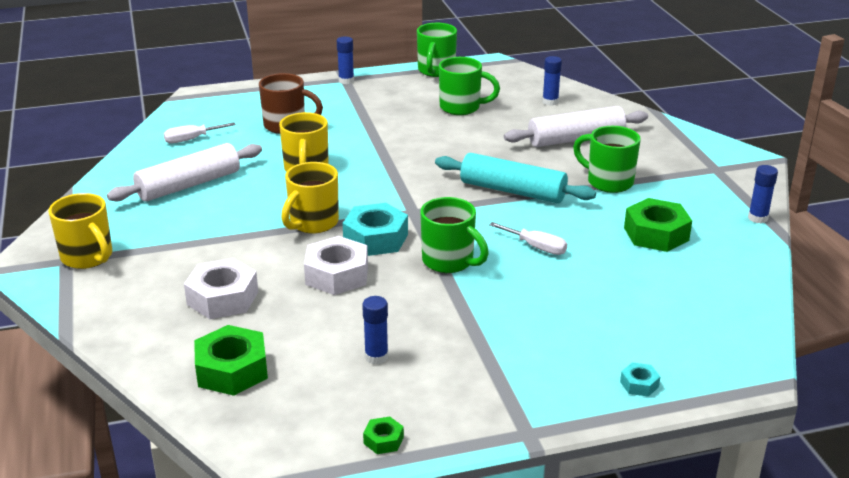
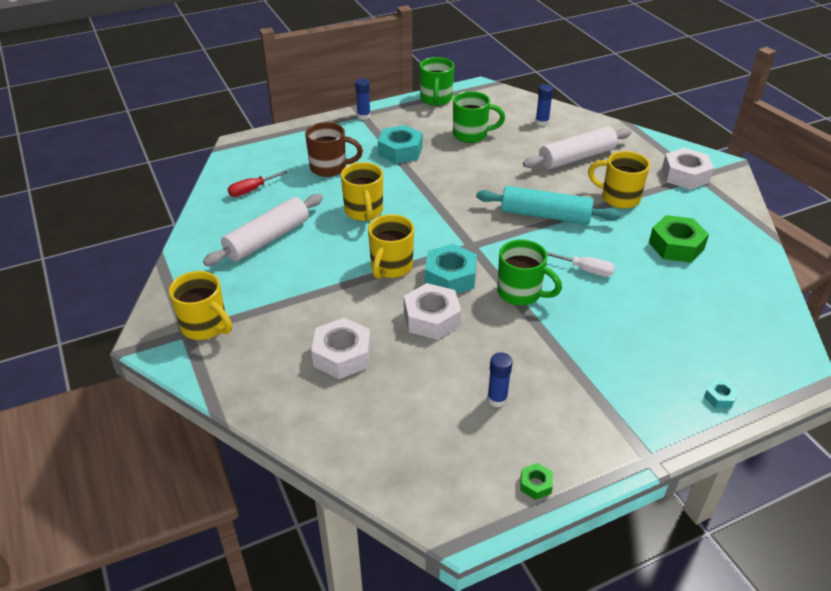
camera: 10 degrees left, 10 degrees up
white screwdriver [164,122,236,143] -> red screwdriver [228,170,287,197]
green nut [194,325,268,396] -> none
green mug [573,126,641,193] -> yellow mug [588,151,650,209]
blue glue stick [748,165,778,223] -> none
none -> turquoise nut [378,125,423,164]
none -> white nut [662,148,714,190]

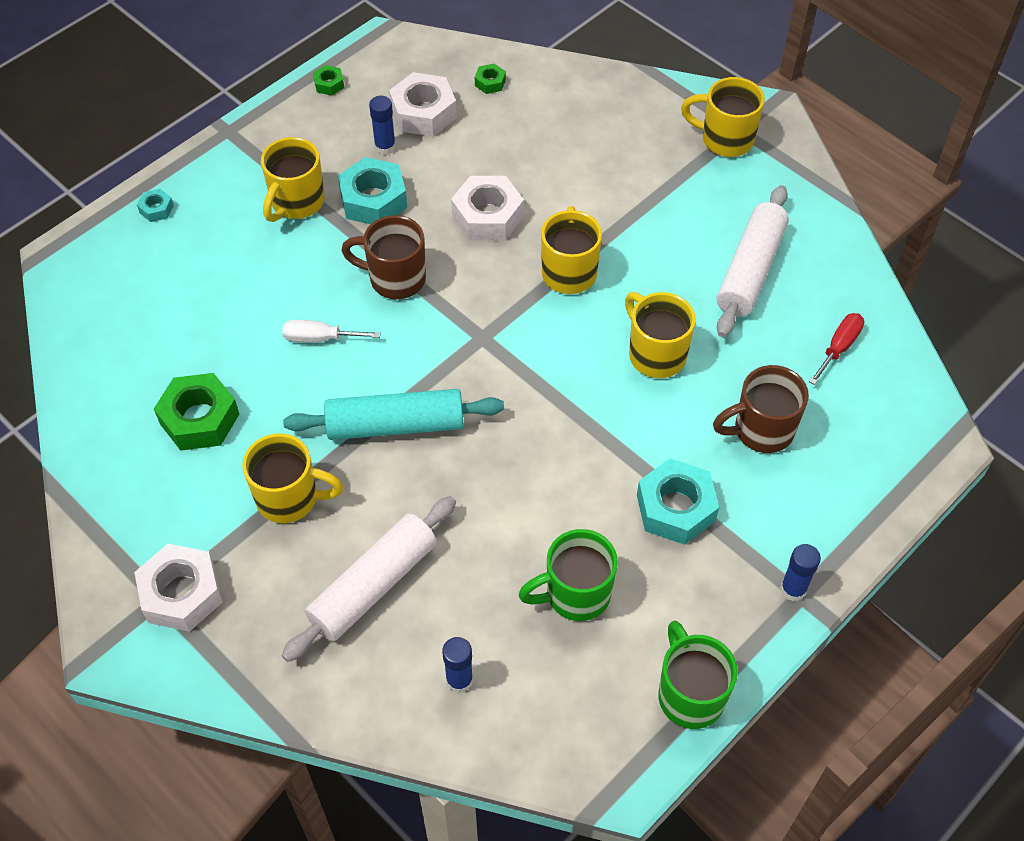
camera: 160 degrees right, 15 degrees up
white nut [311,318,371,379] -> white nut moved to [389,72,457,137]
turquoise nut [425,244,477,294] -> turquoise nut moved to [338,157,407,224]
green mug [497,240,562,306] -> brown mug [341,215,426,299]
none -> yellow mug [261,137,325,222]
none -> green nut [475,64,506,94]

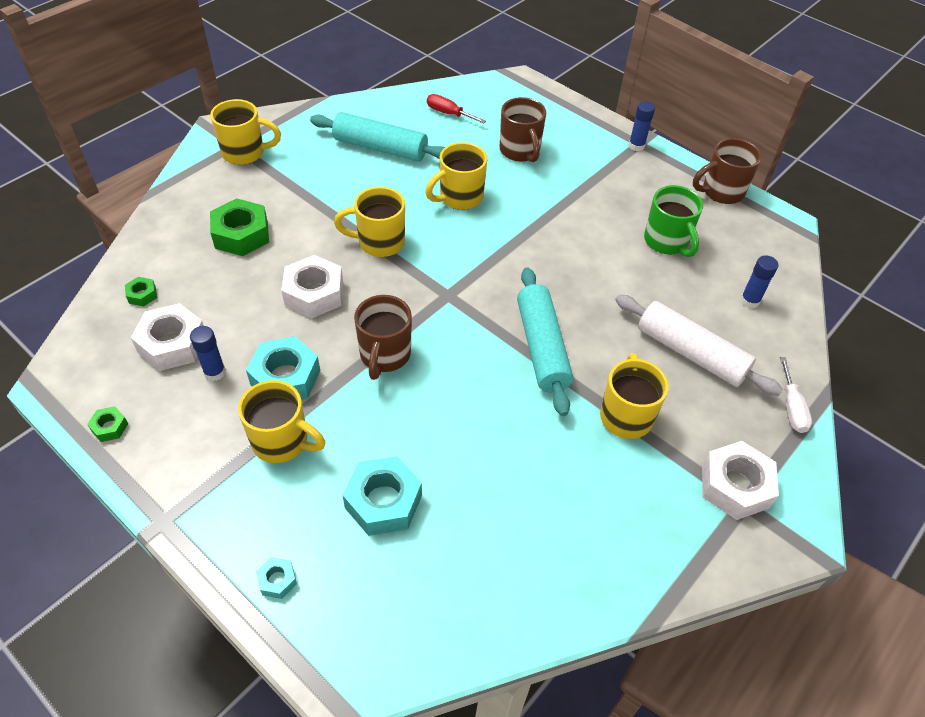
camera: 95 degrees left, 5 degrees down
green nut [154,373,239,451] -> green nut moved to [210,198,269,256]
white screwdriver [282,320,381,343] -> white screwdriver moved to [780,357,812,433]
turquoise nut [637,458,719,545] -> turquoise nut moved to [343,456,422,536]
green mug [658,621,738,729] -> brown mug [693,138,762,204]
yellow mug [681,77,765,157] -> yellow mug turned 105 degrees counterclockwise [210,99,281,165]
white rolling pin [717,185,789,337] -> turquoise rolling pin [310,112,445,162]

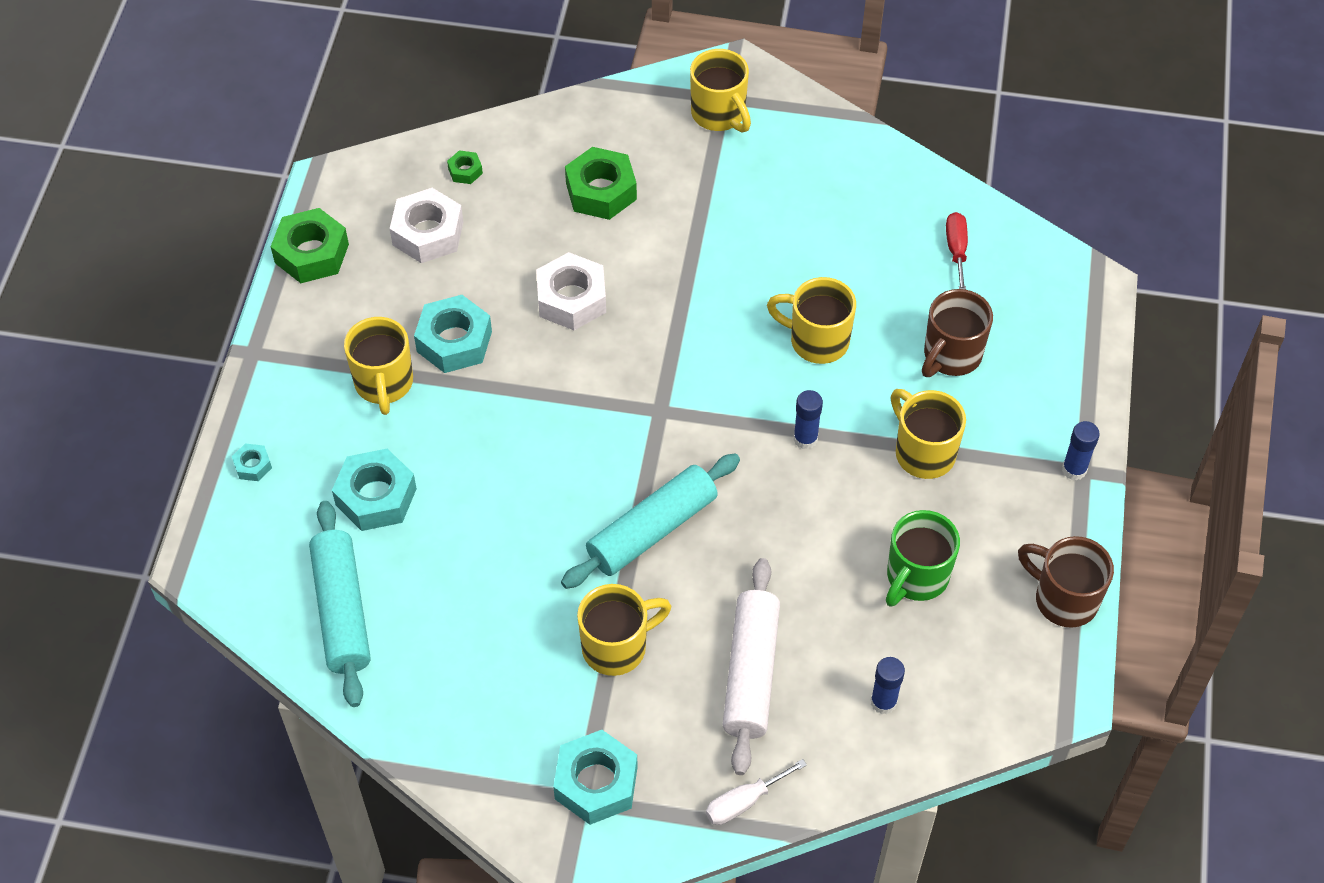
camera: 60 degrees right, 5 degrees up
green nut [87,406,128,442] -> green nut [270,208,349,283], size x2.08
blue glue stick [190,326,226,381] -> blue glue stick moved to [793,390,823,449]
turquoise rolling pin [310,112,445,162] -> turquoise rolling pin moved to [309,501,371,707]
yellow mug [334,187,405,257] -> yellow mug moved to [891,389,966,479]
brown mug [354,295,412,380] -> none
white nut [702,441,779,520] -> turquoise nut [553,730,638,825]

